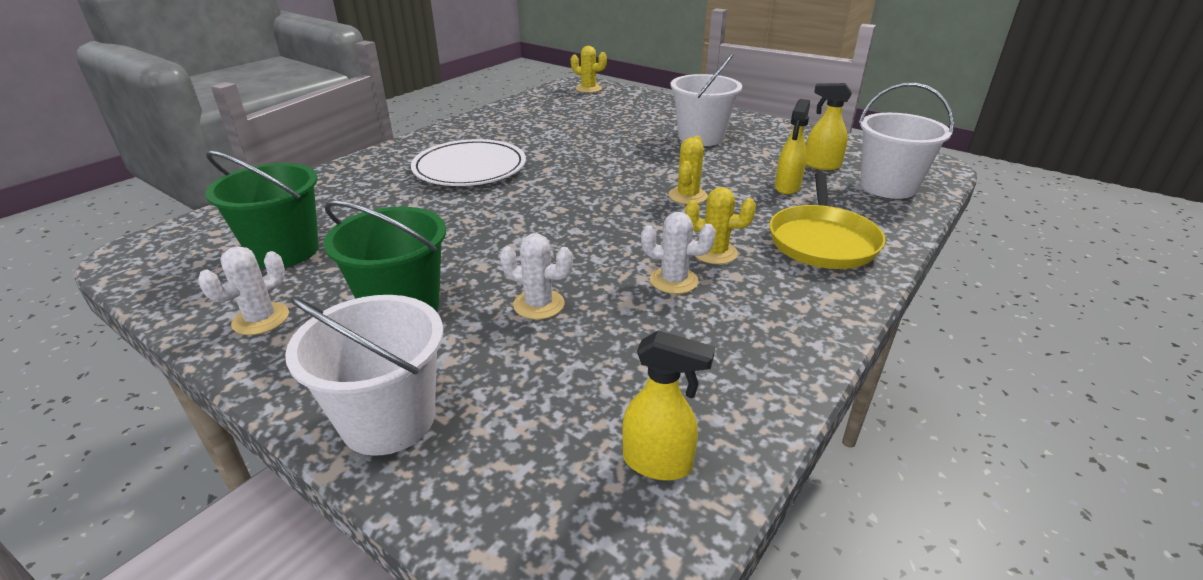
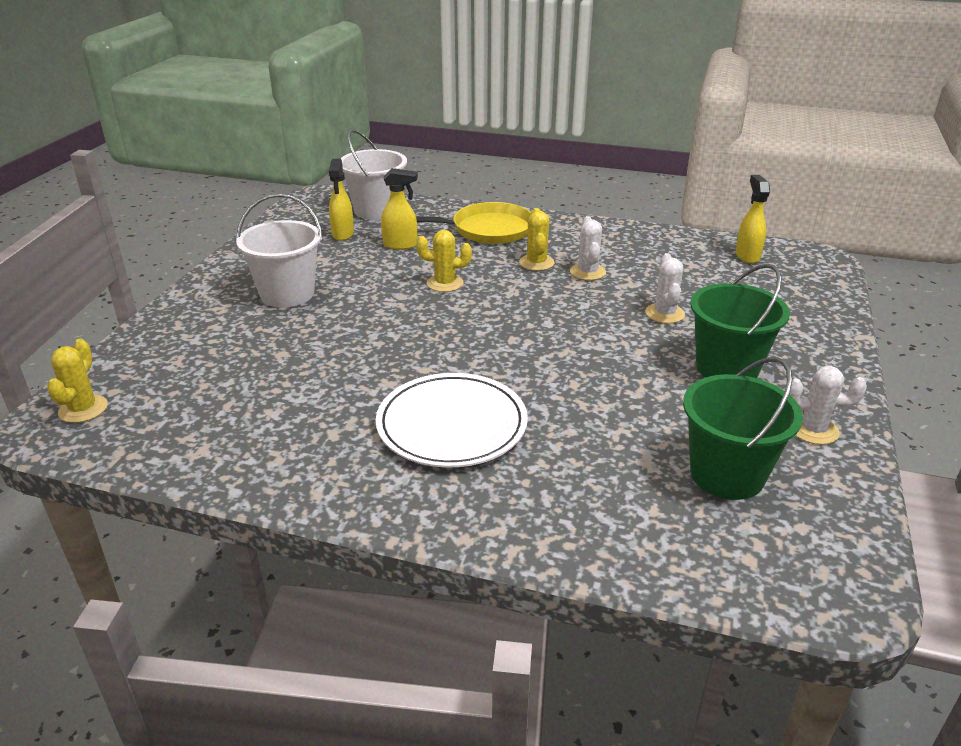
camera: 110 degrees left, 0 degrees up
white bucket [285,295,443,456] -> none

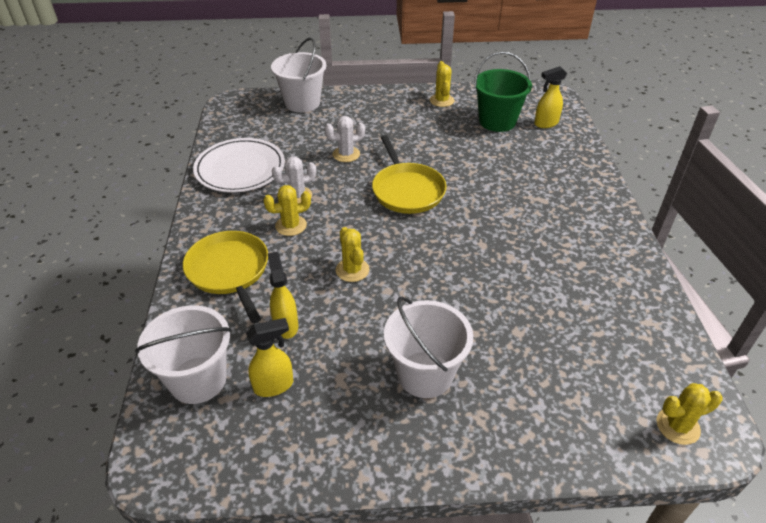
camera: 110 degrees left, 10 degrees up
white plate [376,373,528,467] -> white plate moved to [193,138,285,193]
green bucket [690,264,790,378] -> none
yellow spray bottle [736,175,770,264] -> yellow spray bottle moved to [534,66,567,128]
white cactus [789,366,867,445] -> yellow cactus [430,61,454,107]
none -> white bucket [271,38,326,113]
none -> yellow pan [372,135,447,214]

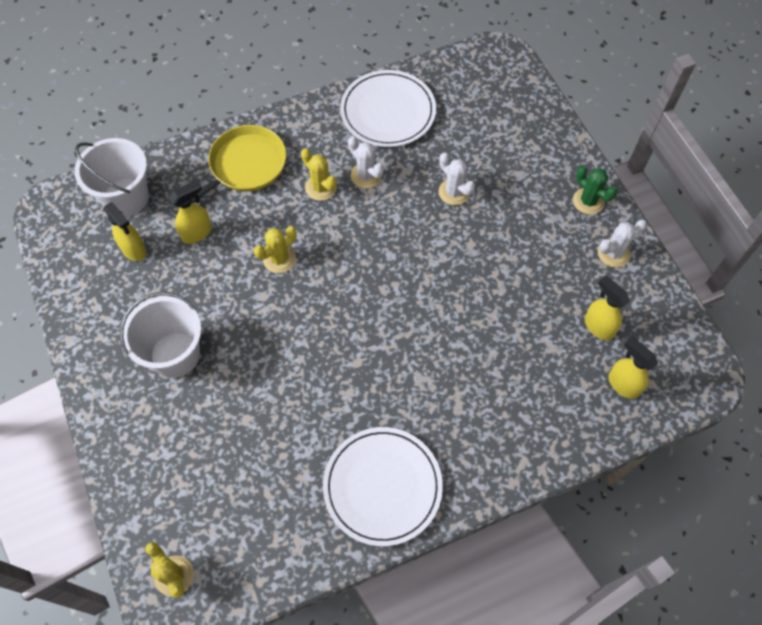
camera: 70 degrees right, 20 degrees up
white bucket [271,38,326,113] -> none
yellow pan [372,135,447,214] -> none
yellow cactus [430,61,454,107] -> white cactus [598,220,647,267]
green bucket [474,51,532,132] -> yellow spray bottle [585,276,630,340]
none -> white plate [323,427,443,546]
none -> green cactus [573,166,617,214]

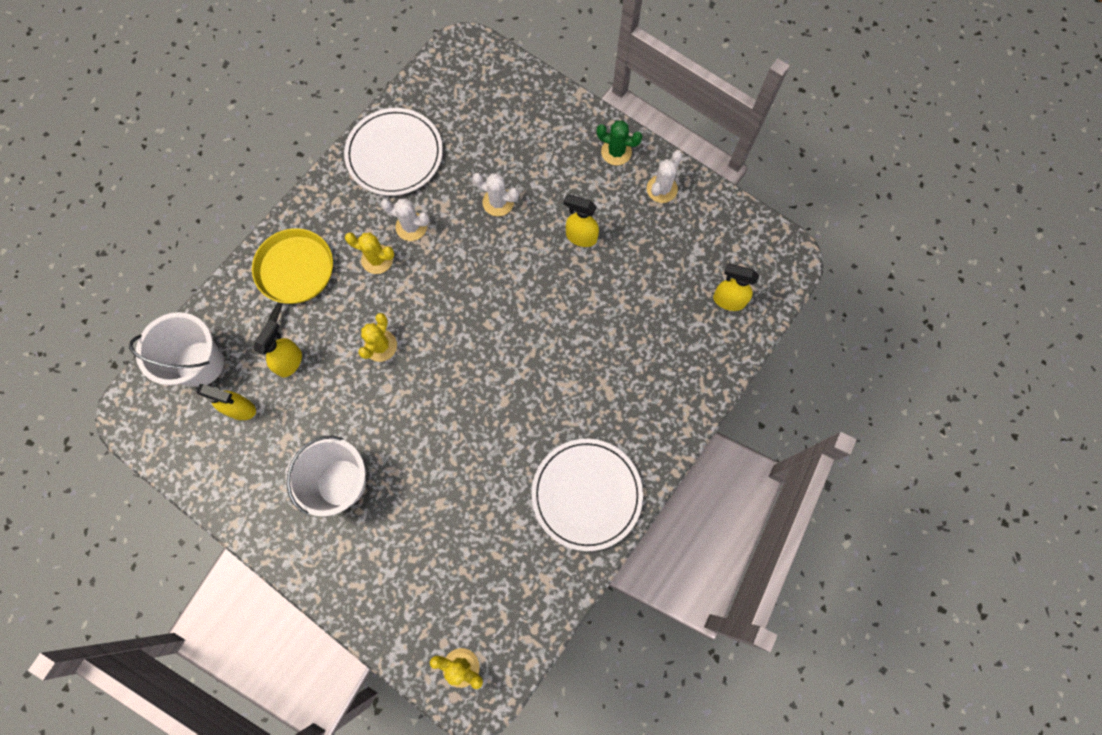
camera: 30 degrees left, 10 degrees up
yellow spray bottle [585,276,630,340] -> yellow spray bottle moved to [563,194,599,247]

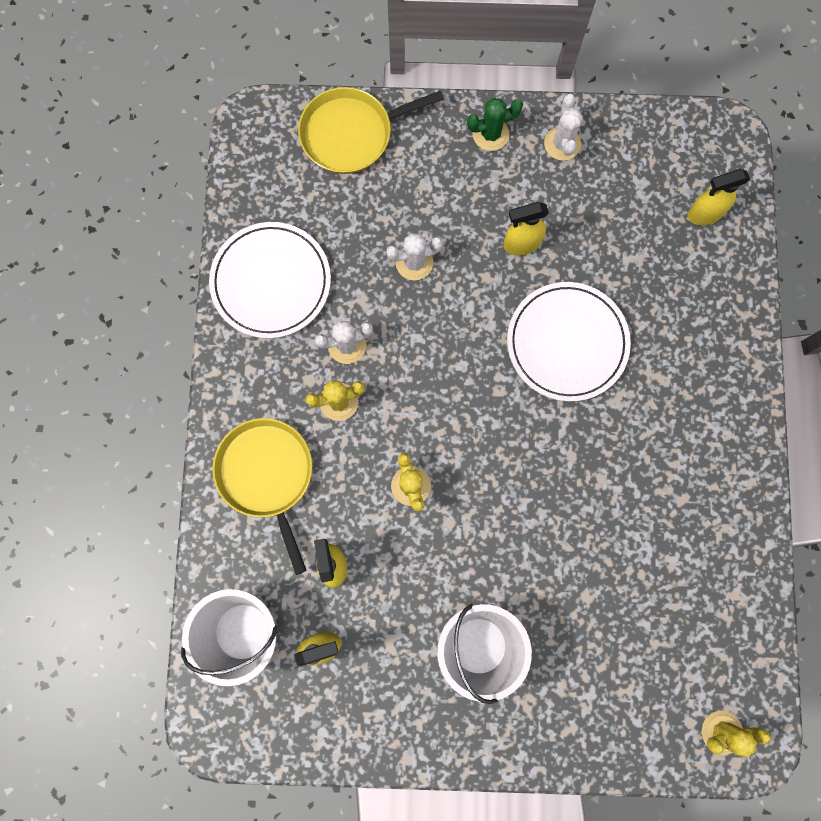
camera: 35 degrees left, 5 degrees up
white plate [531,439,643,551] -> white plate moved to [507,282,631,402]
none -> yellow pan [298,87,444,174]

